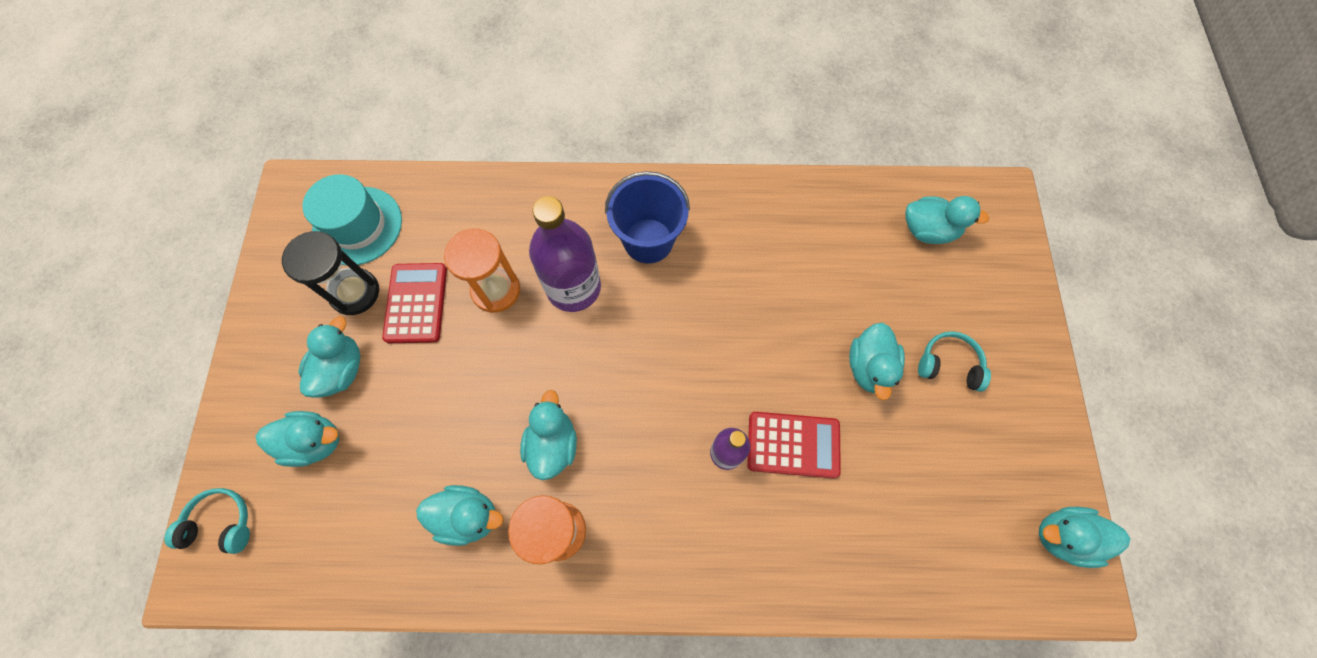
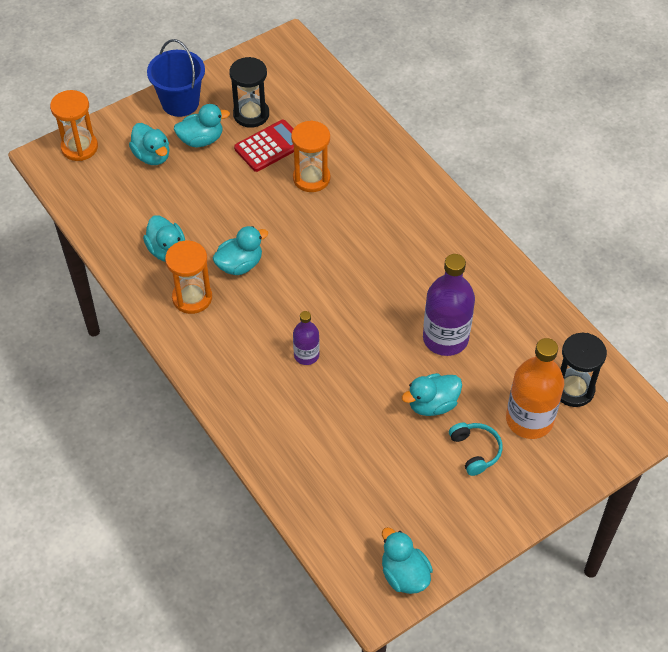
camera: 55 degrees right, 15 degrees down
turquoise headphones [164,488,250,554] -> orange hourglass [50,90,98,161]
turquoise hat [302,174,402,265] -> none
purple bottle [529,196,601,312] -> purple bottle moved to [423,254,475,356]
blue bucket [605,171,690,264] -> blue bucket moved to [147,39,205,117]
red calculator [747,412,841,478] -> none
turquoise duck [905,196,989,244] -> black hourglass [560,333,607,407]
none -> orange bottle [506,338,564,439]

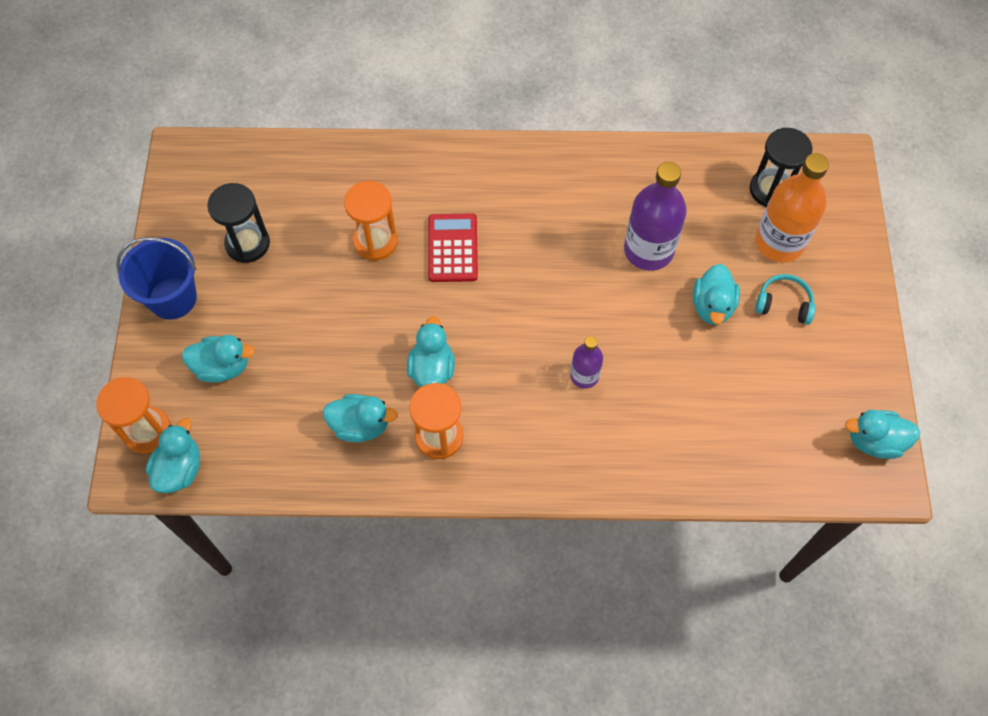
camera: 55 degrees left, 10 degrees up
turquoise duck [174,104,230,147] -> turquoise duck moved to [146,418,200,493]
red calculator [234,120,294,172] -> red calculator moved to [428,214,478,282]

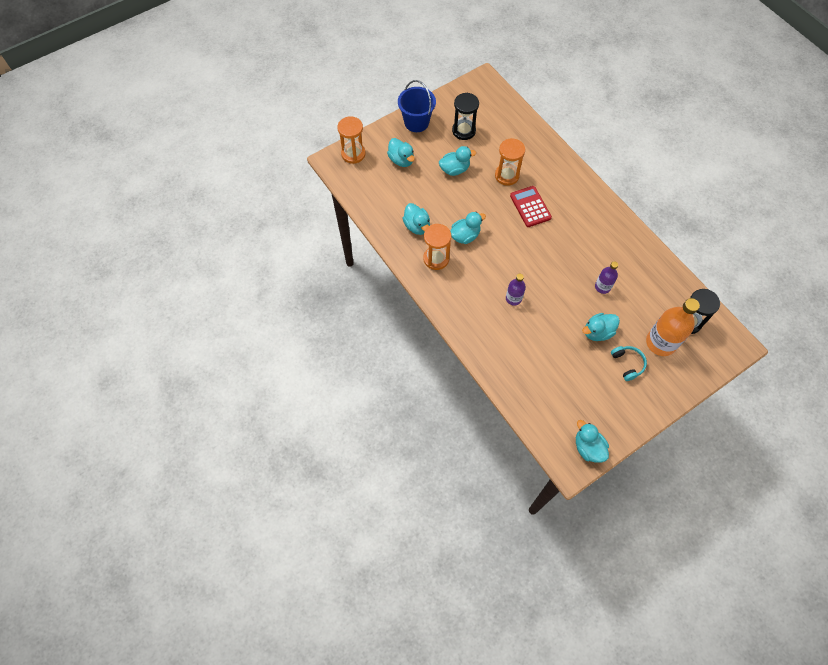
camera: 55 degrees right, 0 degrees up
turquoise duck [146,418,200,493] -> turquoise duck moved to [439,146,476,176]
red calculator [428,214,478,282] -> red calculator turned 75 degrees counterclockwise [510,186,552,227]
purple bottle [624,162,687,271] -> purple bottle [595,261,618,294], size x0.55

